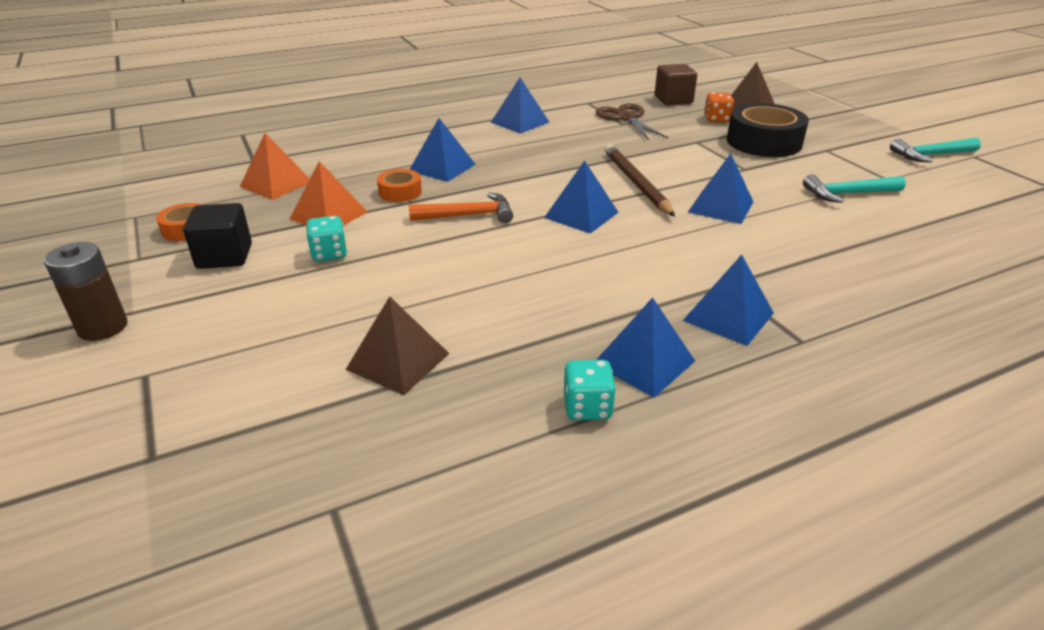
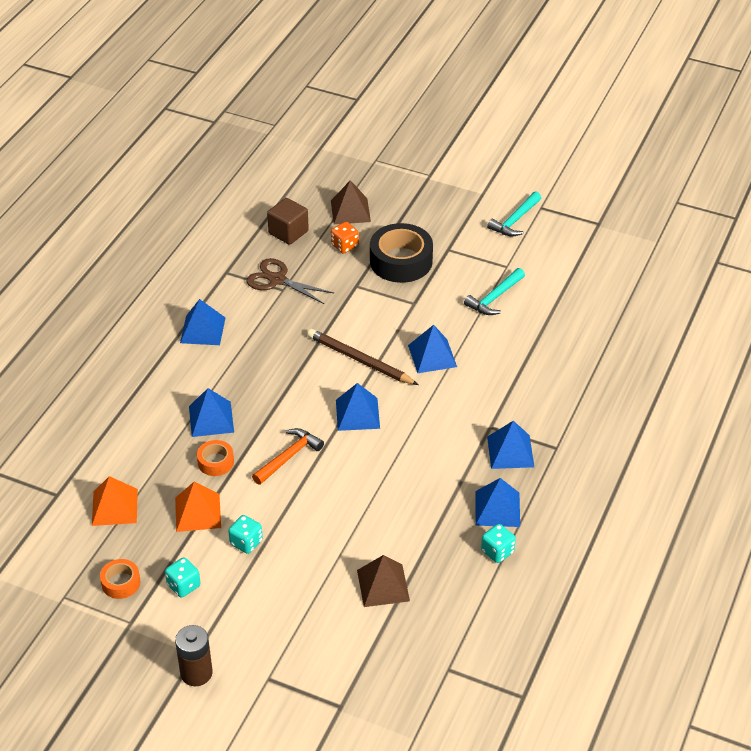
camera: 40 degrees left, 10 degrees up
black cube [183,203,252,269] -> turquoise dice [165,557,200,598]

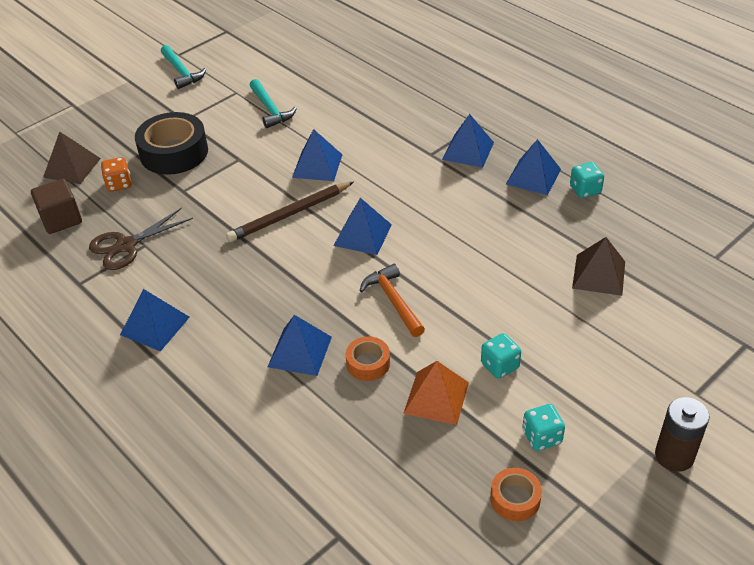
camera: 65 degrees left, 0 degrees up
orange pyramid [92,476,138,526] -> none

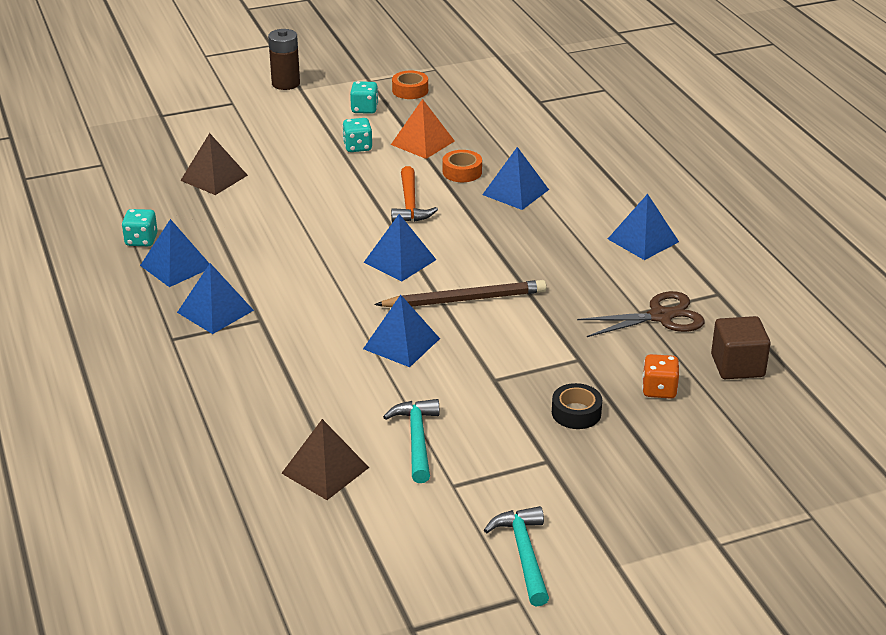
camera: 160 degrees left, 10 degrees down
brown pyramid [43,132,101,184] -> brown pyramid moved to [281,419,369,500]
black tape [135,112,208,175] -> black tape [552,383,602,429], size x0.51

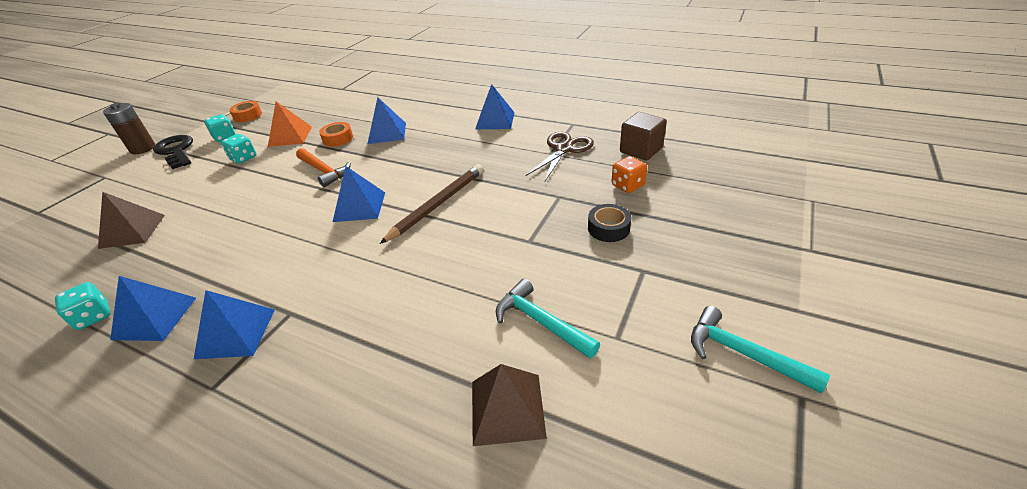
camera: 40 degrees left, 5 degrees up
blue pyramid [363,295,440,367] -> none
none -> black key [153,135,193,169]

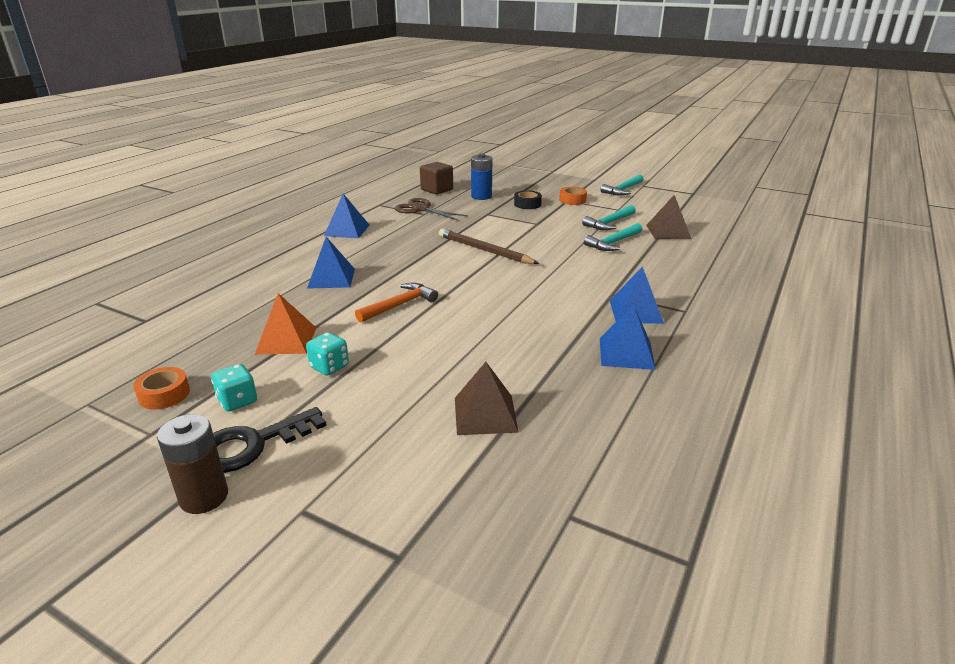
camera: 90 degrees left, 10 degrees down
turquoise dice [55,282,110,330] -> none
orange tape [319,122,353,147] -> orange tape moved to [559,187,587,205]
blue pyramid [333,166,385,222] -> none
orange dice [611,156,647,193] -> blue battery [471,154,492,200]
none -> turquoise hammer [584,223,642,251]

